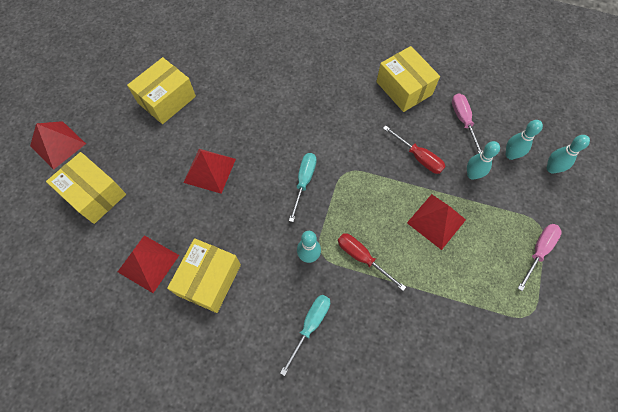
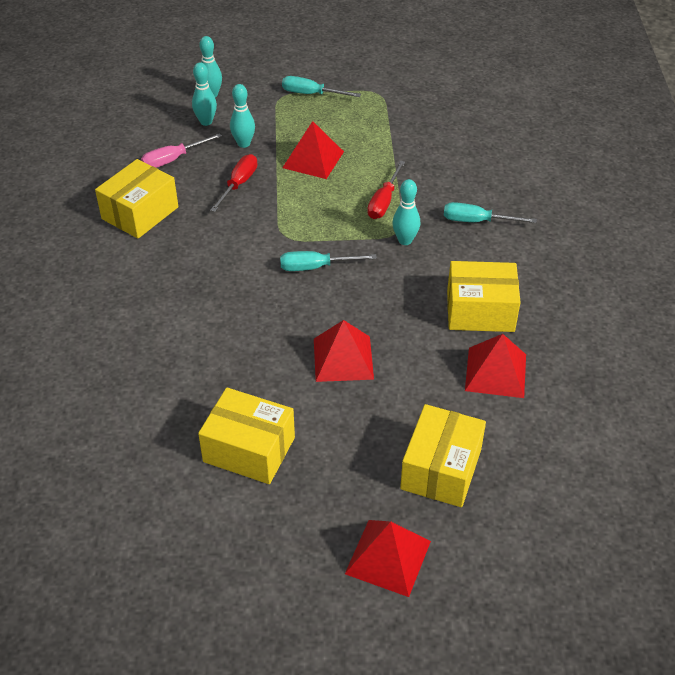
camera: 110 degrees left, 20 degrees down
pink screwdriver [518,224,562,291] -> turquoise screwdriver [282,76,361,97]

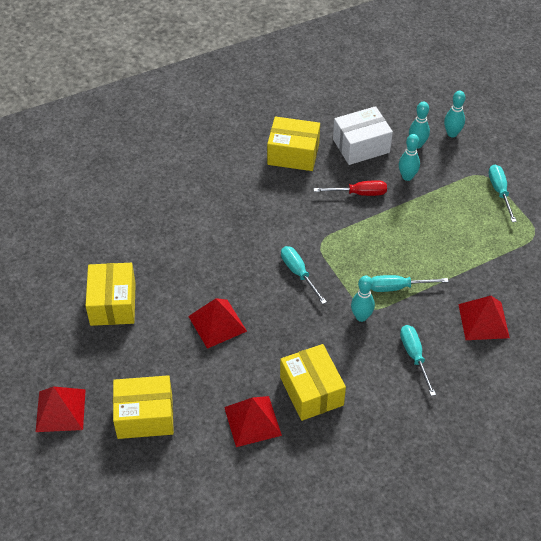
camera: 65 degrees right, 5 degrees up
pink screwdriver [141,133,222,168] -> white box [333,106,393,165]
red pyramid [282,121,344,179] -> red pyramid moved to [458,296,510,340]
red screwdriver [367,161,405,219] -> turquoise screwdriver [371,275,448,292]

